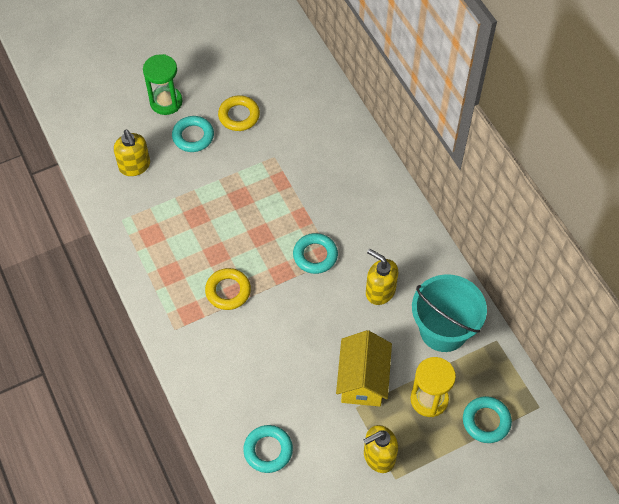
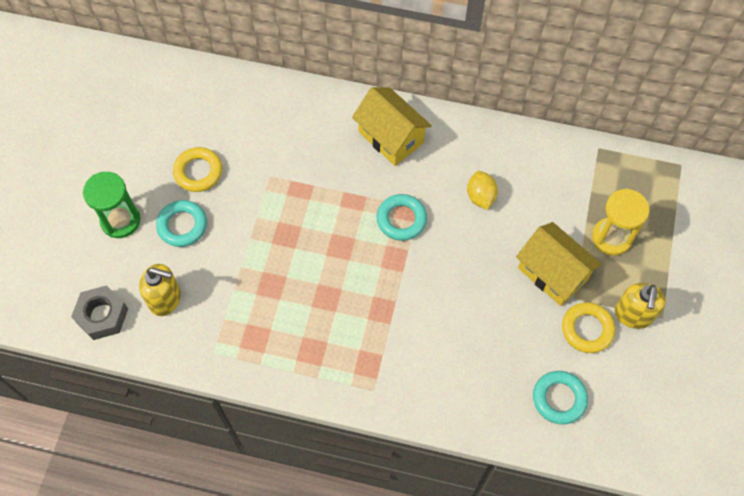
camera: 50 degrees left, 5 degrees up
yellow ring [205,268,251,310] -> yellow ring moved to [562,302,615,353]
yellow soap dispenser [366,249,398,305] -> yellow lemon [467,171,498,210]
turquoise bucket [412,274,487,352] -> none
turquoise ring [463,396,512,443] -> none
none -> grey nut [71,285,128,340]
none -> yellow house [352,87,432,166]

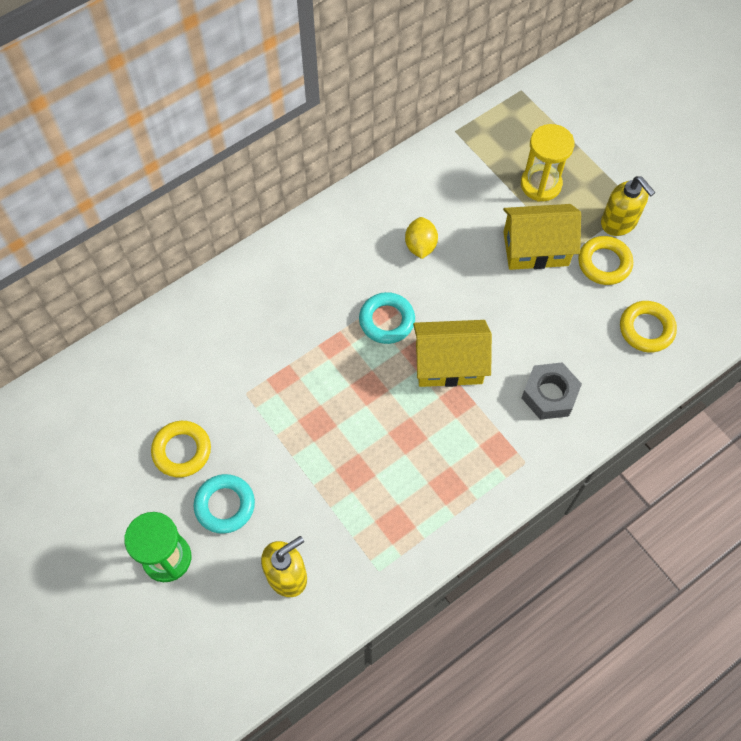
camera: 50 degrees left, 0 degrees up
grey nut [71,285,128,340] -> grey nut moved to [522,362,582,420]
yellow house [352,87,432,166] -> yellow house moved to [413,320,492,387]
yellow lemon [467,171,498,210] -> yellow lemon turned 60 degrees clockwise [405,217,438,259]
turquoise ring [533,371,588,424] -> yellow ring [620,301,677,353]

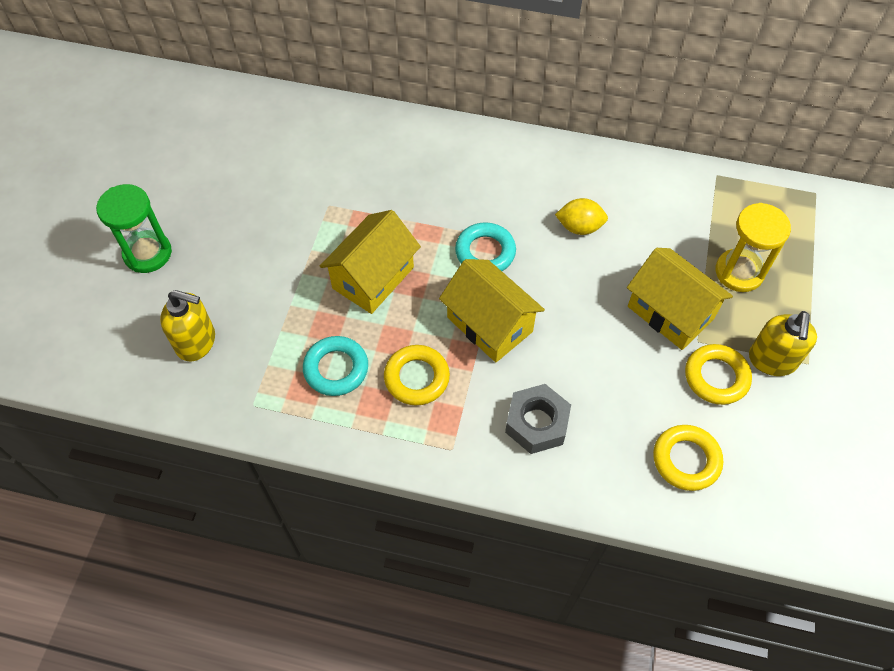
camera: 50 degrees right, 5 degrees down
yellow ring [151,421,211,478] -> yellow ring moved to [384,345,450,405]
turquoise ring [193,474,255,534] -> turquoise ring moved to [303,336,368,396]
yellow lemon [405,217,438,259] -> yellow lemon turned 45 degrees clockwise [555,198,608,235]
none -> yellow house [320,210,421,314]

